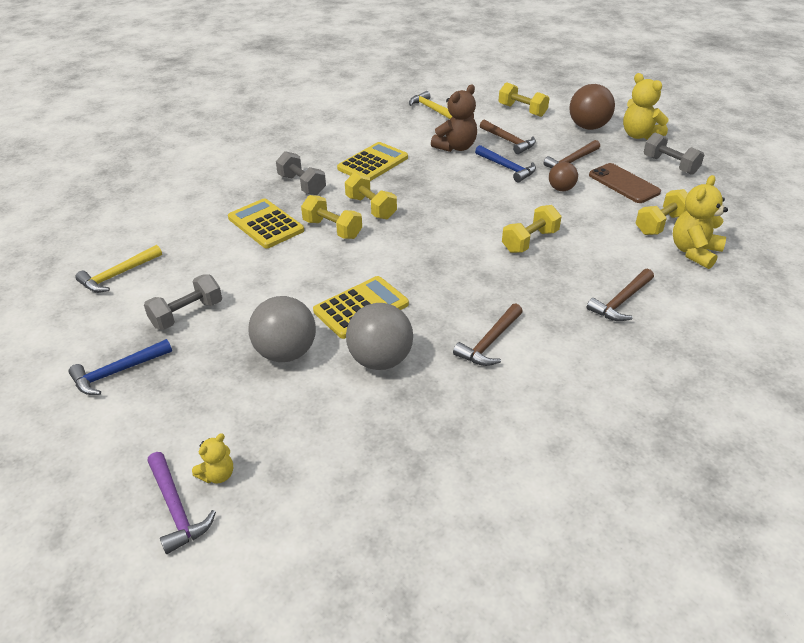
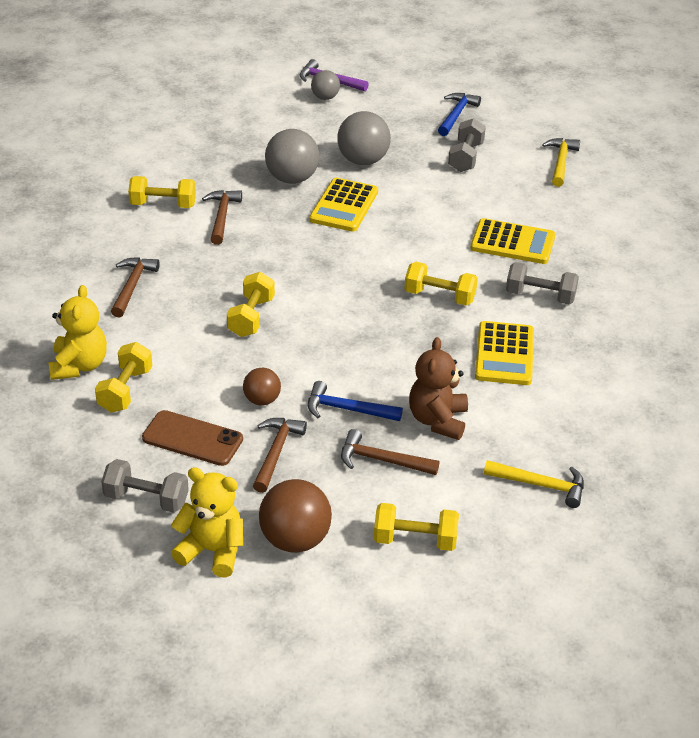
camera: 145 degrees right, 0 degrees up
yellow teddy bear [192,433,233,484] -> grey ball [311,70,340,100]
yellow dumbbell [301,195,362,239] -> yellow dumbbell moved to [128,176,196,208]

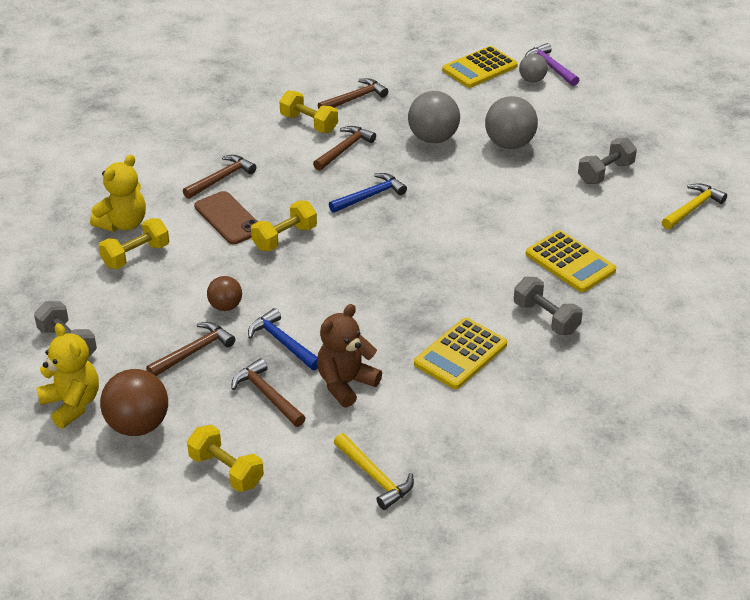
camera: 35 degrees right, 0 degrees up
brown phone [142,410,243,466] -> brown phone moved to [194,191,258,245]
yellow calculator [309,178,378,232] -> yellow calculator moved to [442,46,518,88]
yellow dumbbell [405,262,478,306] -> none
blue hammer [438,93,481,136] -> blue hammer moved to [329,173,407,213]
none -> brown hammer [318,78,388,109]

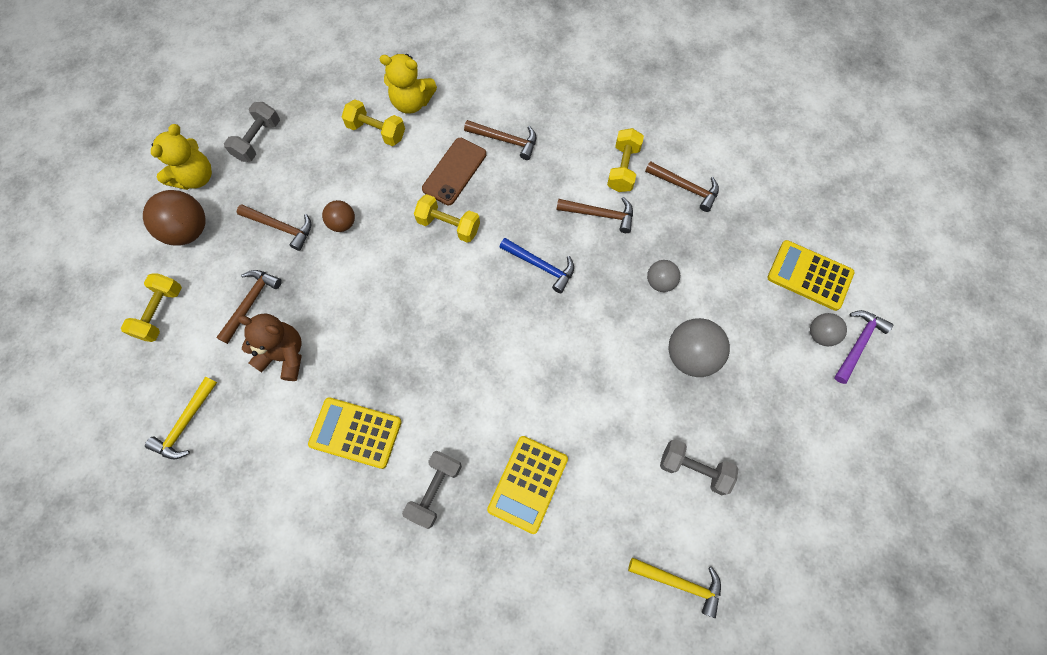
camera: 65 degrees right, 30 degrees up
blue hammer [248,308,318,370] -> none
grey ball [408,91,460,143] -> grey ball [647,260,680,292], size x0.58

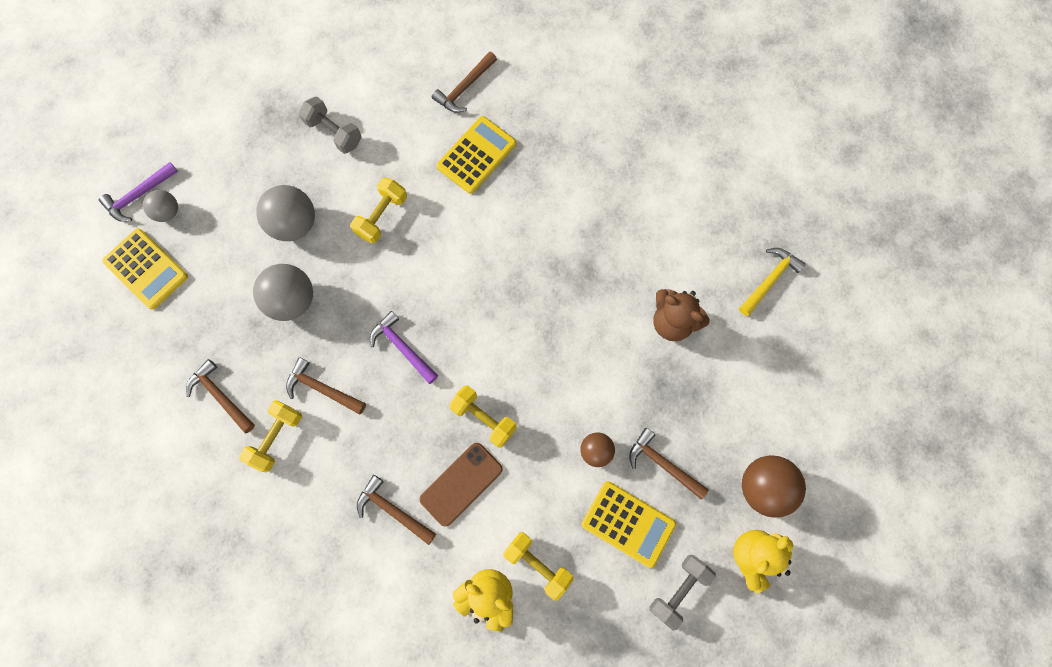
camera: 165 degrees left, 5 degrees up
yellow dumbbell [121,273,182,342] -> yellow dumbbell moved to [350,177,407,243]
brown hammer [216,270,282,344] -> brown hammer moved to [432,51,497,113]
yellow calculator [308,397,402,469] -> yellow calculator moved to [581,481,676,568]
grey dumbbell [402,451,462,529] -> none
blue hammer [500,238,574,293] -> purple hammer [370,311,438,384]
yellow hammer [628,557,721,618] -> none
grey ball [647,260,680,292] -> grey ball [253,264,313,321], size x1.72

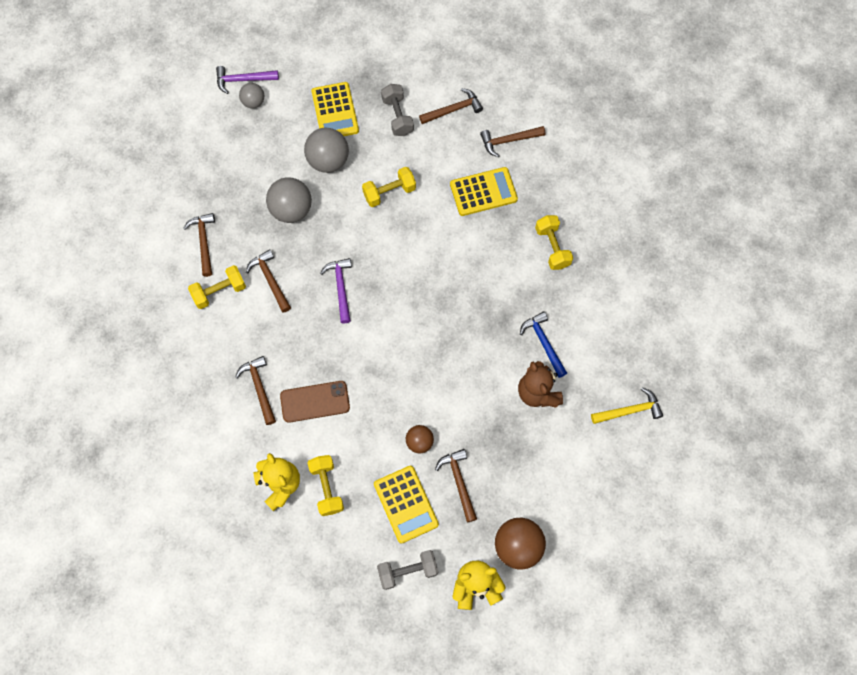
camera: 35 degrees right, 5 degrees down
yellow calculator [102,228,188,309] -> yellow calculator moved to [311,82,359,136]
yellow dumbbell [449,385,517,448] -> yellow dumbbell moved to [535,215,573,270]
none -> brown hammer [419,88,483,124]
none -> blue hammer [520,311,567,378]

